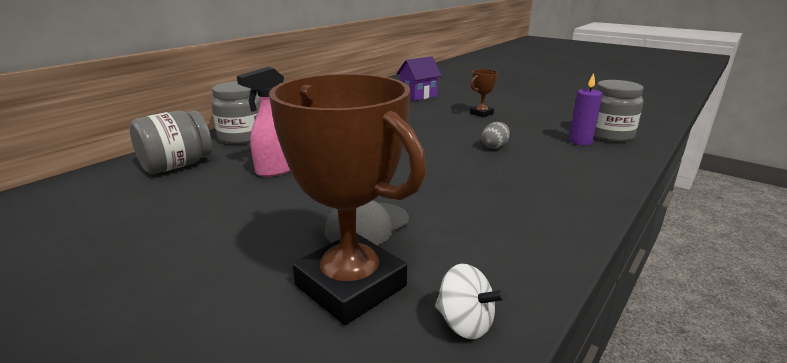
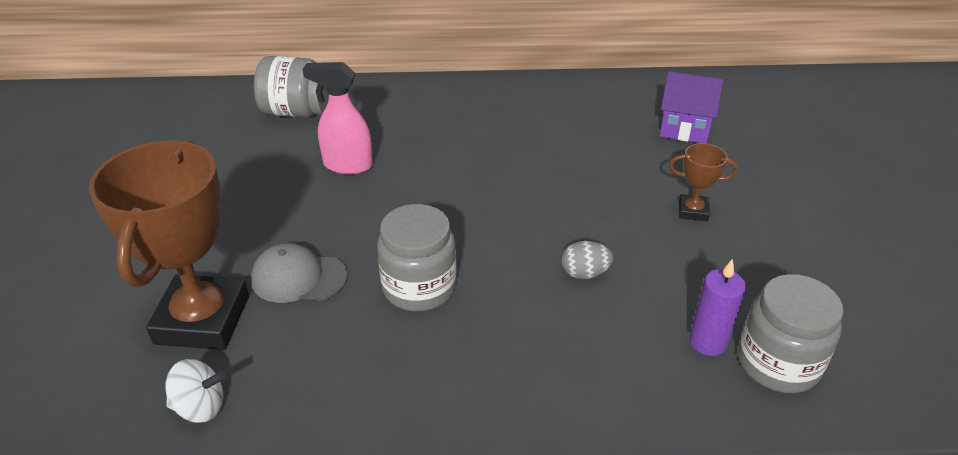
camera: 50 degrees right, 15 degrees up
grey jar [211,81,260,144] -> grey jar moved to [377,204,456,311]
white spinning top [435,264,507,339] -> white spinning top turned 90 degrees counterclockwise [166,359,226,423]

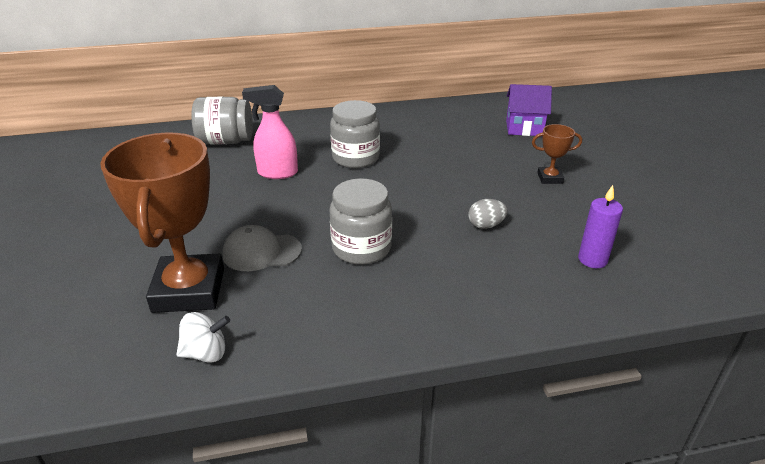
camera: 10 degrees left, 5 degrees down
grey jar [738,274,843,393] -> grey jar moved to [330,100,380,168]

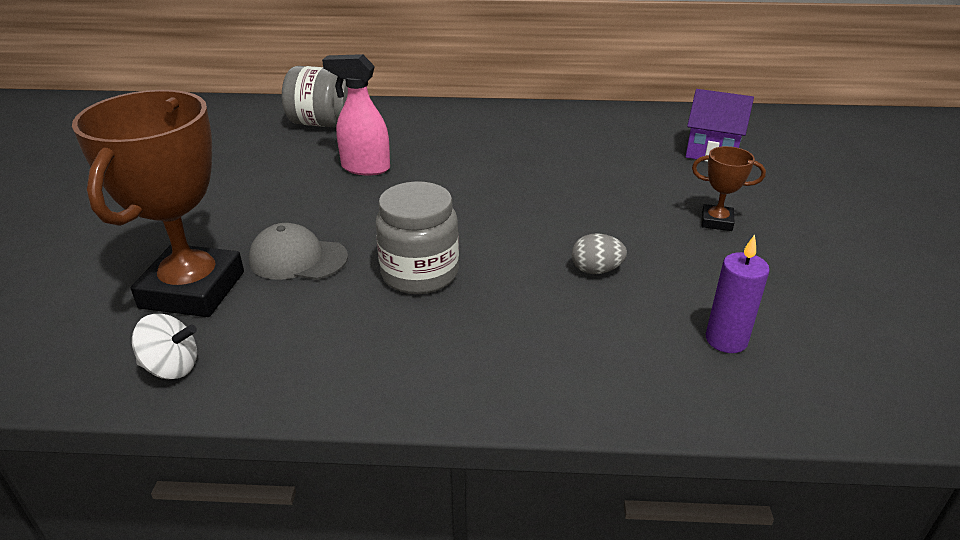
camera: 15 degrees right, 0 degrees up
grey jar [330,100,380,168] -> none

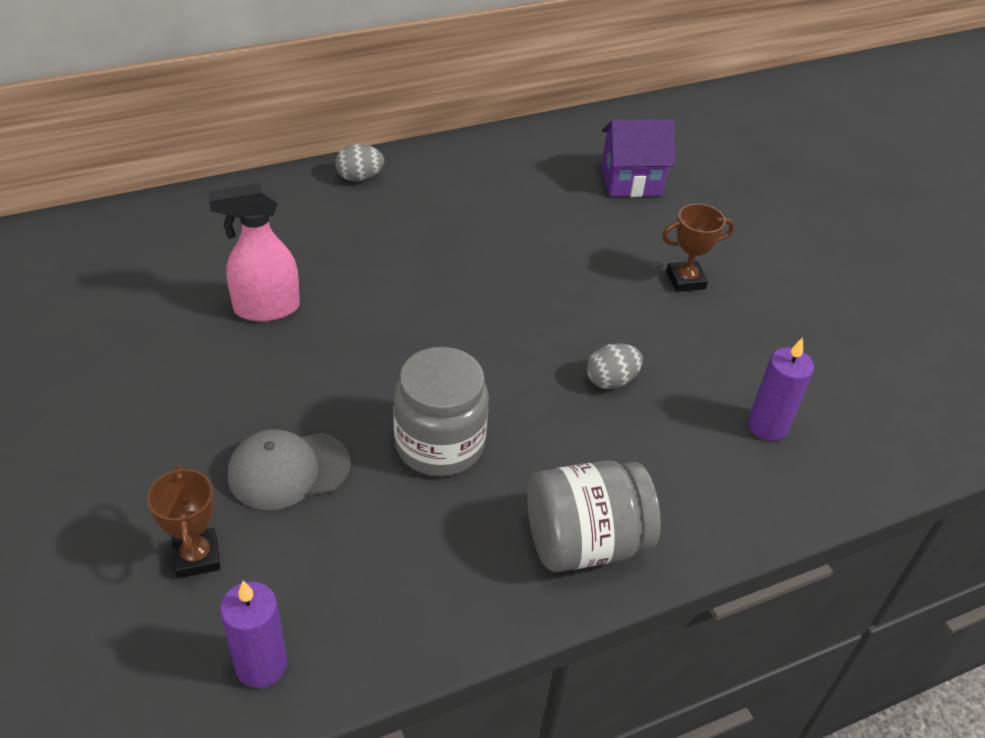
camera: 30 degrees left, 10 degrees up
brown trophy [72,90,244,317] -> brown trophy [147,465,220,578], size x0.44
white spinning top [132,314,197,379] -> purple candle [220,581,287,688]
grey jar [282,66,348,127] -> grey jar moved to [527,460,661,572]
none -> grey egg [335,144,384,181]

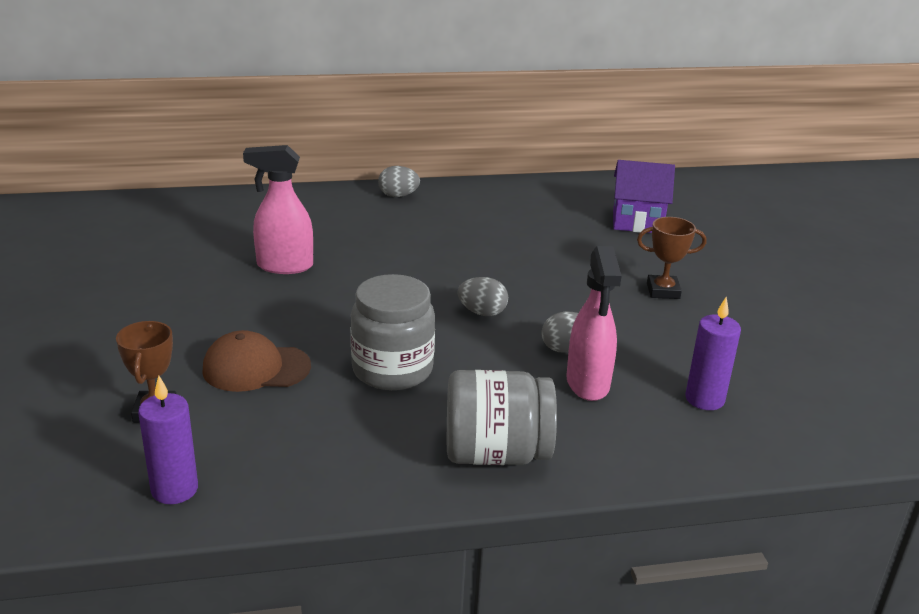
camera: 15 degrees right, 15 degrees down
grey cap [228,429,351,510] -> brown cap [202,330,311,392]
none -> grey egg [457,277,508,316]
none -> pink spray bottle [566,246,622,401]

